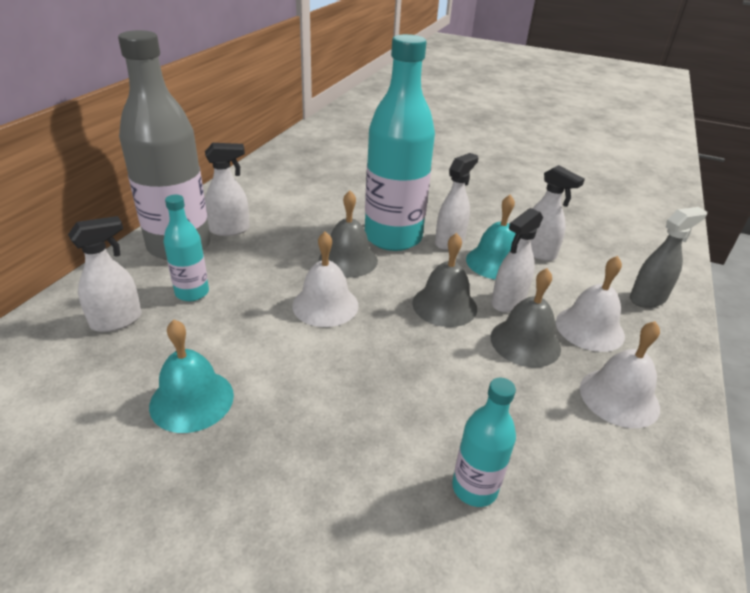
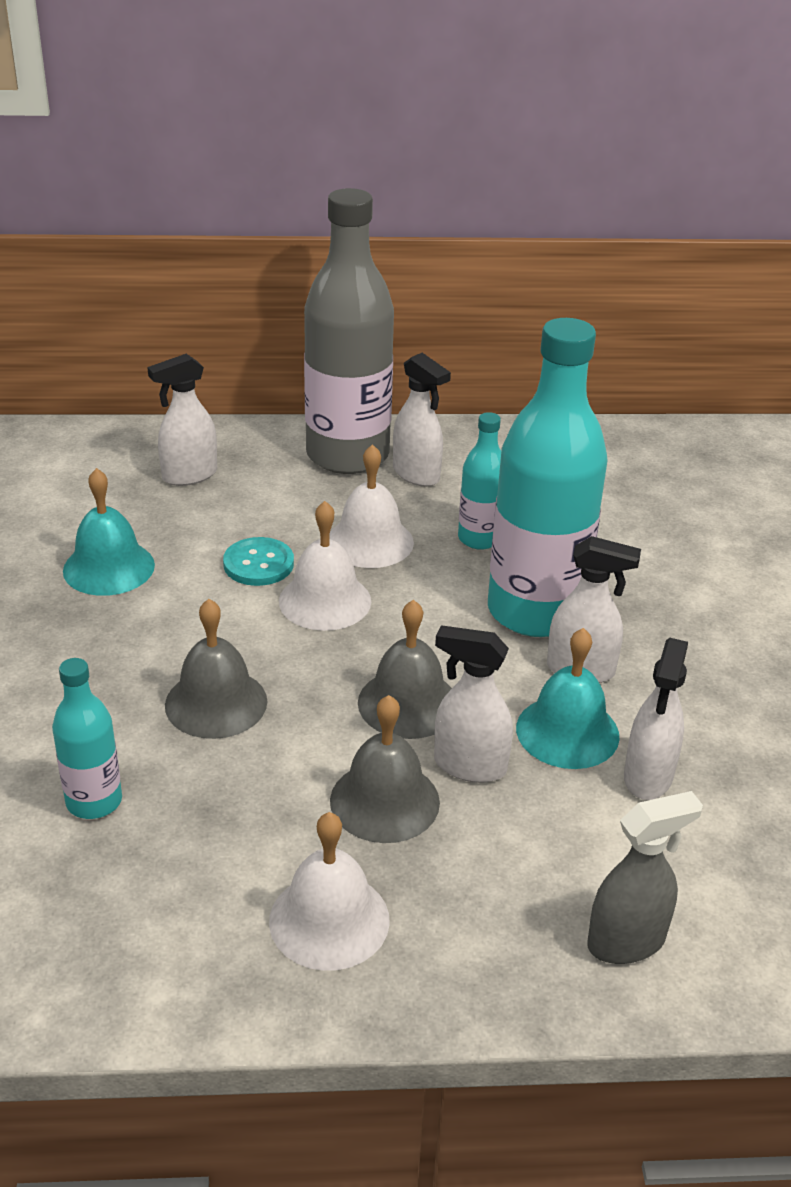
camera: 65 degrees right, 0 degrees up
white spray bottle [68,216,142,332] -> white spray bottle turned 120 degrees clockwise [147,354,217,486]
turquoise bottle [163,195,209,301] -> turquoise bottle moved to [458,412,501,550]
grey bell [319,191,378,278] -> grey bell moved to [165,599,267,739]
white bell [556,256,625,352] -> white bell moved to [329,444,414,568]
grey spray bottle [630,207,707,308] -> grey spray bottle turned 60 degrees counterclockwise [587,791,703,964]
none -> turquoise button [223,537,294,586]

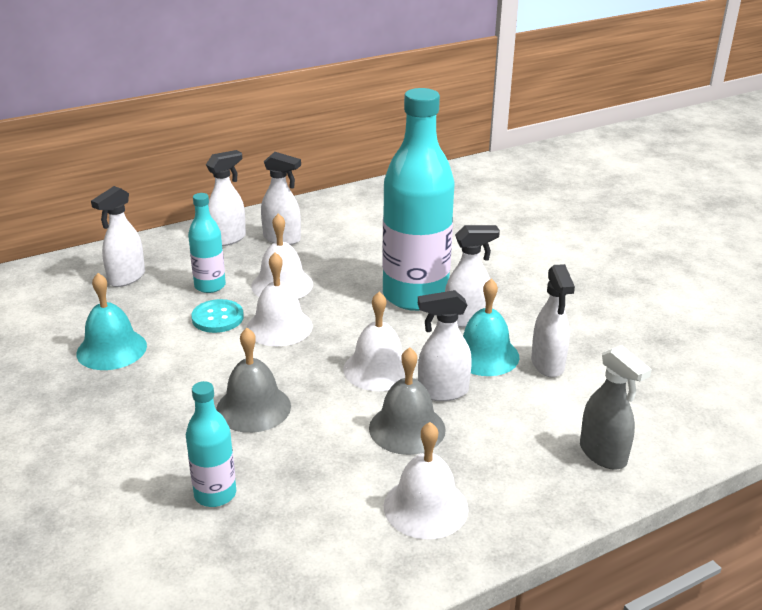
camera: 25 degrees left, 5 degrees down
grey bottle [304,188,394,474] -> white spray bottle [206,150,246,246]
grey bell [358,600,452,739] -> white bell [343,292,405,391]
turquoise bottle [458,412,501,550] -> turquoise bottle moved to [188,193,226,293]
grey spray bottle [587,791,703,964] -> grey spray bottle turned 105 degrees clockwise [580,345,652,470]

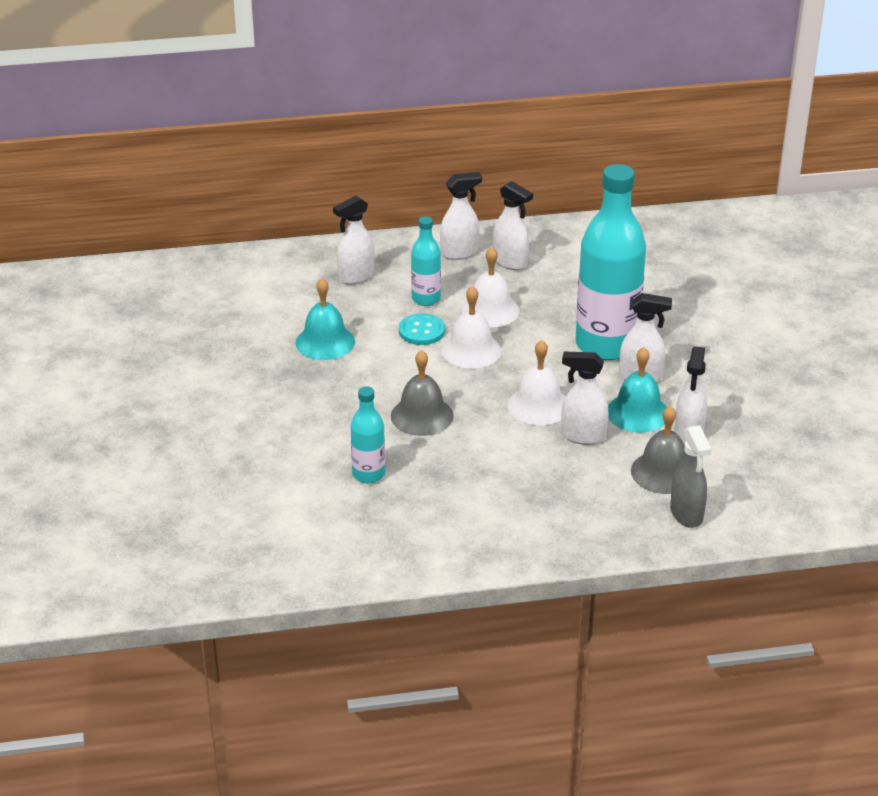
camera: 20 degrees right, 5 degrees up
grey bell [369,347,446,455] -> grey bell moved to [631,406,686,494]
white bell [384,422,469,539] -> none

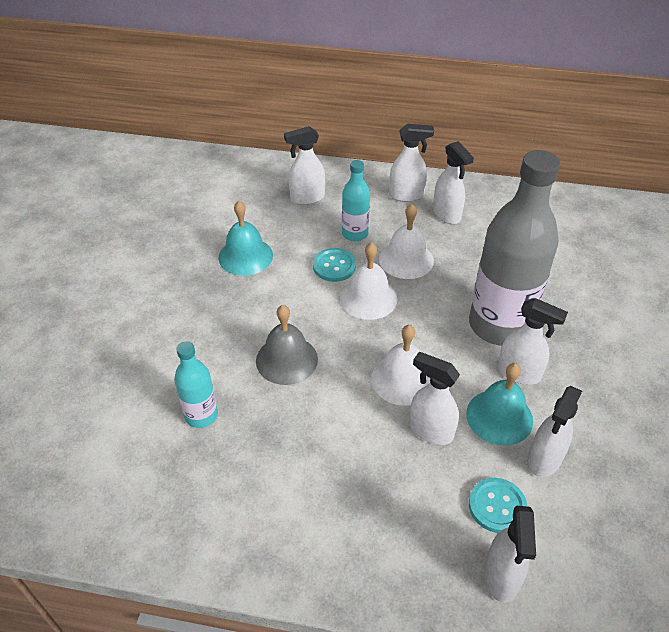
camera: 20 degrees right, 10 degrees up
turquoise bottle [576,164,646,360] -> grey bottle [469,150,560,346]
grey bell [631,406,686,494] -> turquoise button [469,478,527,533]
grey spray bottle [670,425,712,528] -> white spray bottle [484,506,536,603]

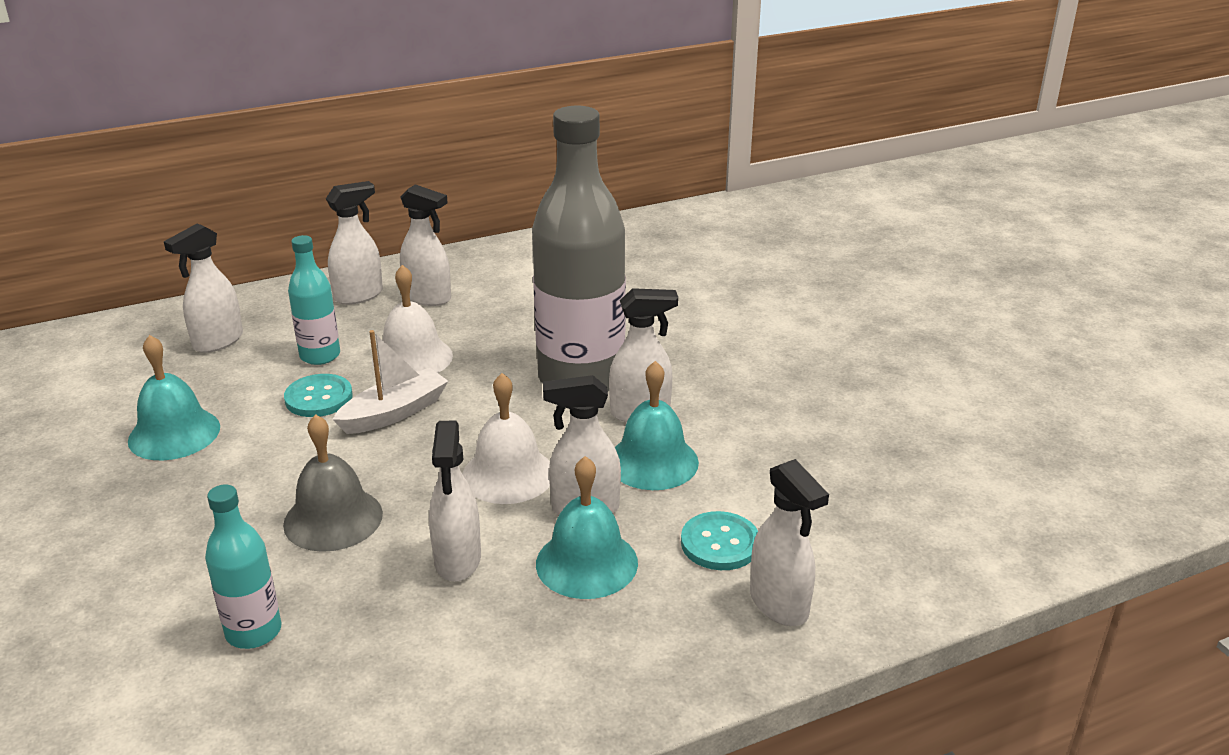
camera: 35 degrees left, 15 degrees down
white bell [340,242,397,320] -> white boat [332,330,448,434]
white spray bottle [528,386,582,477] -> white spray bottle moved to [429,420,481,582]
none -> turquoise bell [536,456,638,599]

